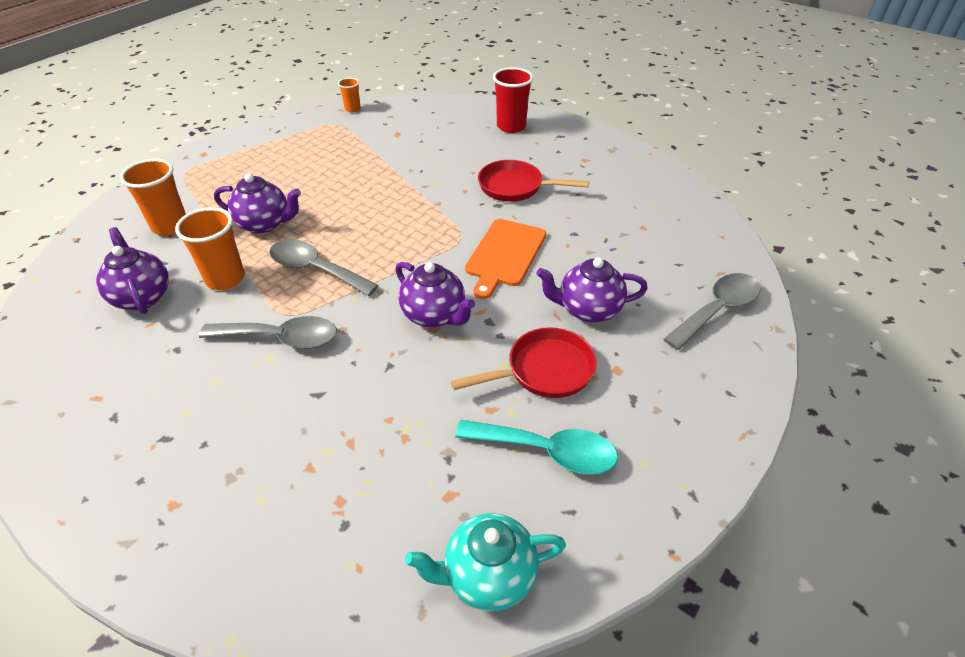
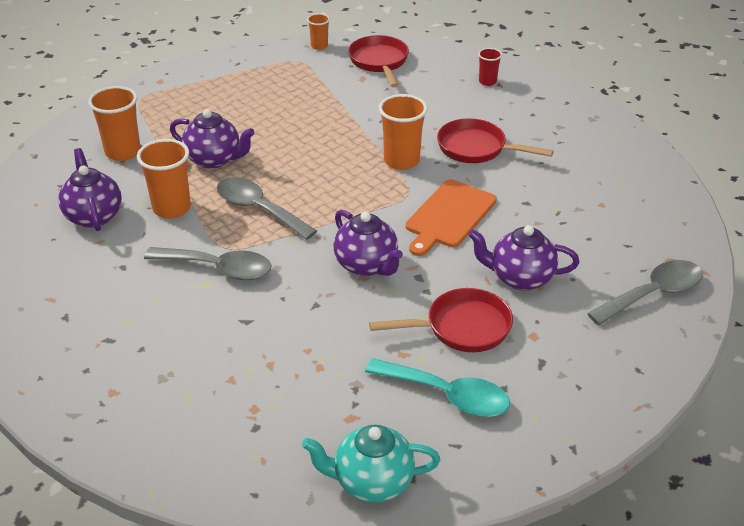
camera: 10 degrees right, 5 degrees down
red cup [493,67,533,133] -> red cup [478,48,502,86], size x0.56
none -> red pan [348,35,409,87]
none -> orange cup [379,94,428,170]

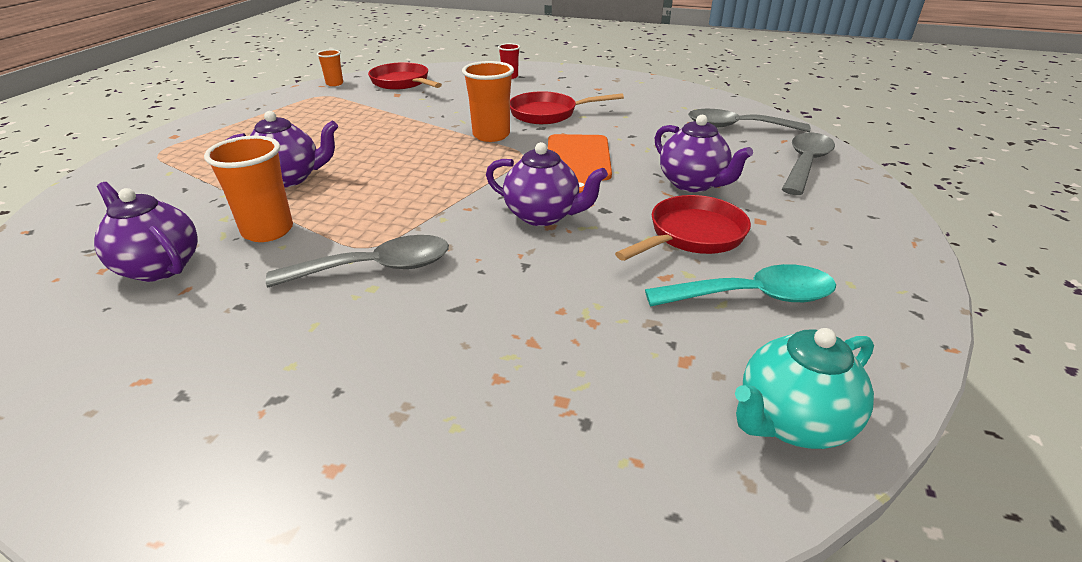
camera: 30 degrees left, 5 degrees down
orange cup [88,86,141,161] -> none
grey spoon [217,177,317,240] -> grey spoon moved to [688,109,811,132]
purple teapot [468,225,579,291] -> purple teapot turned 105 degrees counterclockwise [655,115,753,192]

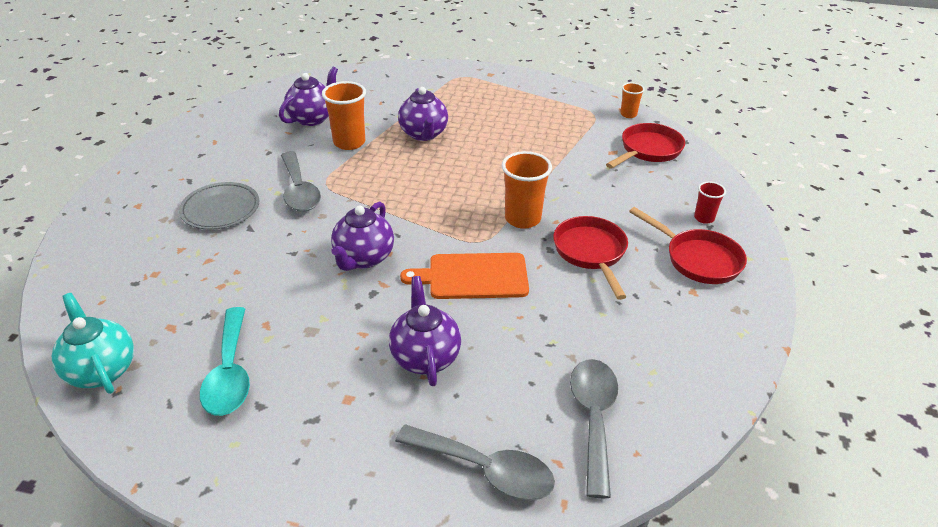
camera: 85 degrees right, 5 degrees up
red pan [615,195,751,261] -> red pan moved to [629,207,747,284]
purple teapot [655,115,753,192] -> purple teapot turned 120 degrees clockwise [389,276,461,386]
none -> grey plate [179,182,259,230]

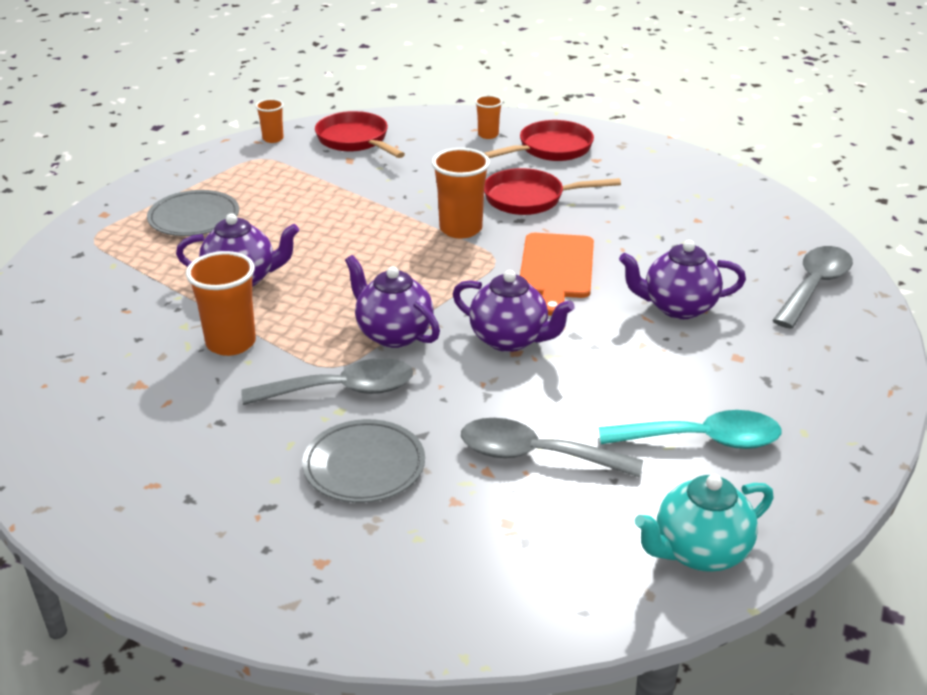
camera: 80 degrees left, 5 degrees down
purple teapot [279,67,338,126] -> purple teapot moved to [345,255,440,348]
grey spoon [570,359,618,498] -> grey spoon moved to [461,418,643,478]
red cup [694,181,726,224] -> orange cup [475,95,503,139]
none -> grey plate [147,190,239,236]

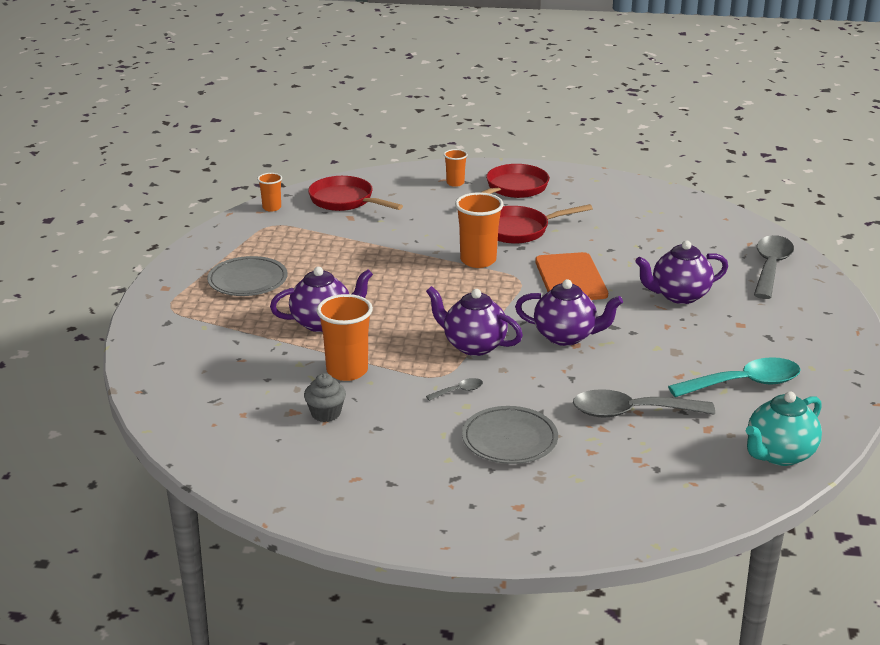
camera: 15 degrees left, 5 degrees down
grey spoon [241,358,413,405] -> grey spoon [426,378,483,401], size x0.44
none -> grey cupcake [304,373,346,422]

